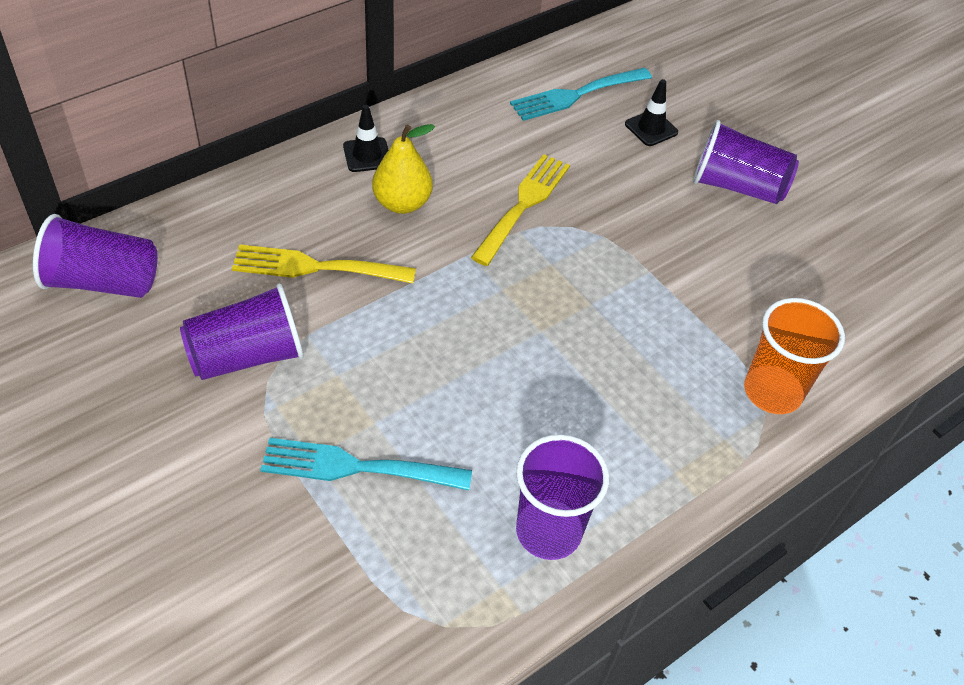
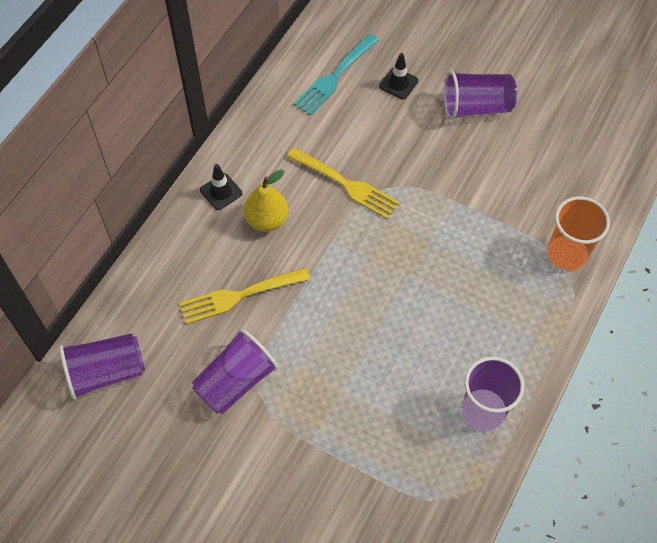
camera: 20 degrees left, 10 degrees up
turquoise fork [260,438,472,490] -> none
yellow fork [471,154,570,266] -> yellow fork turned 120 degrees clockwise [287,148,400,219]

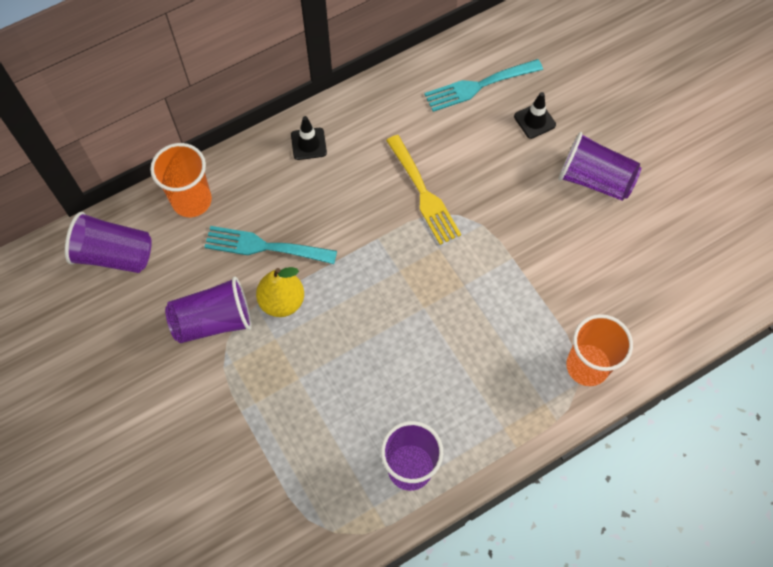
camera: 30 degrees right, 5 degrees up
yellow fork [180,267,310,325] -> turquoise fork [205,226,337,264]
yellow pear [244,170,289,232] -> yellow pear moved to [256,267,304,317]
none -> orange cup [150,143,212,217]

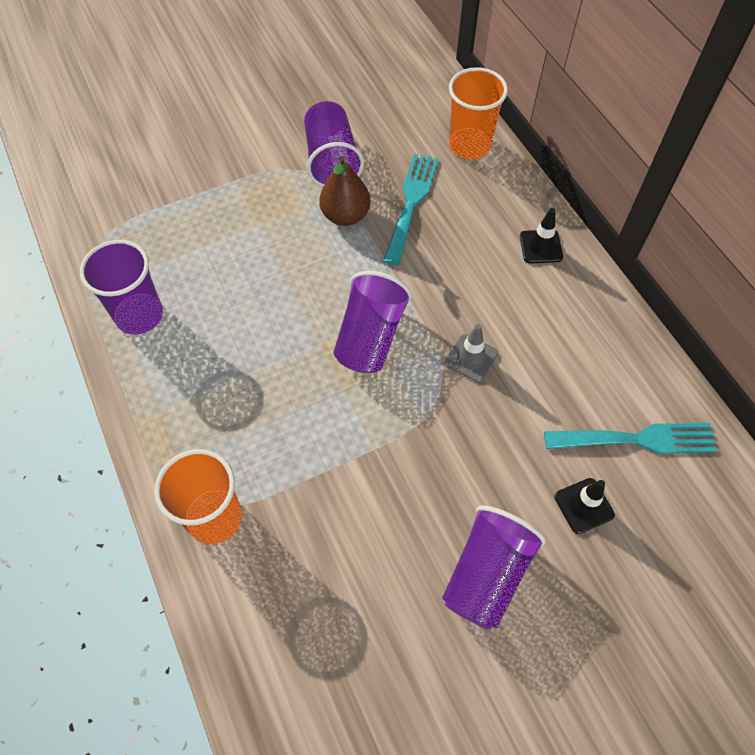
camera: 95 degrees right, 5 degrees down
purple cup [65,212,152,273] -> purple cup moved to [333,271,412,373]
yellow pear [256,267,304,317] -> brown pear [319,156,371,226]
yellow fork [386,135,461,245] -> grey traffic cone [445,324,498,382]
turquoise fork [424,59,543,112] -> turquoise fork turned 105 degrees clockwise [544,423,717,454]

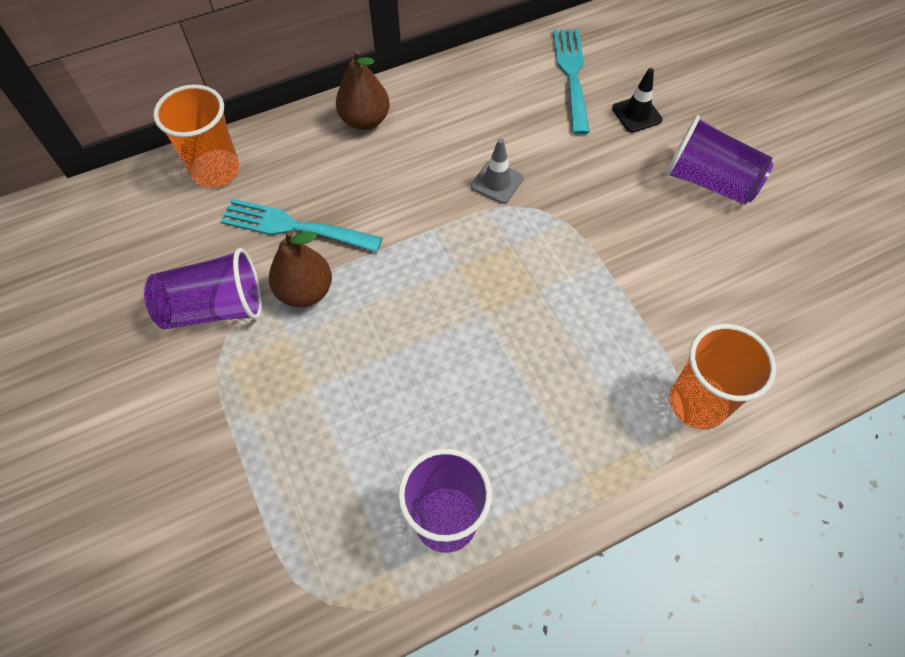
camera: 90 degrees left, 0 degrees up
purple cup [333,271,412,373] -> none
black traffic cone [520,208,563,263] -> brown pear [336,49,390,130]

